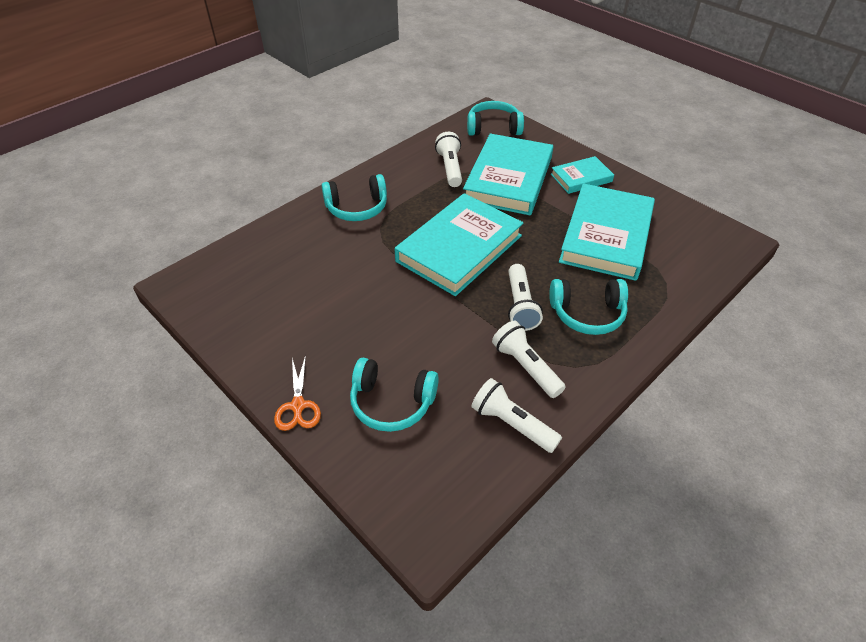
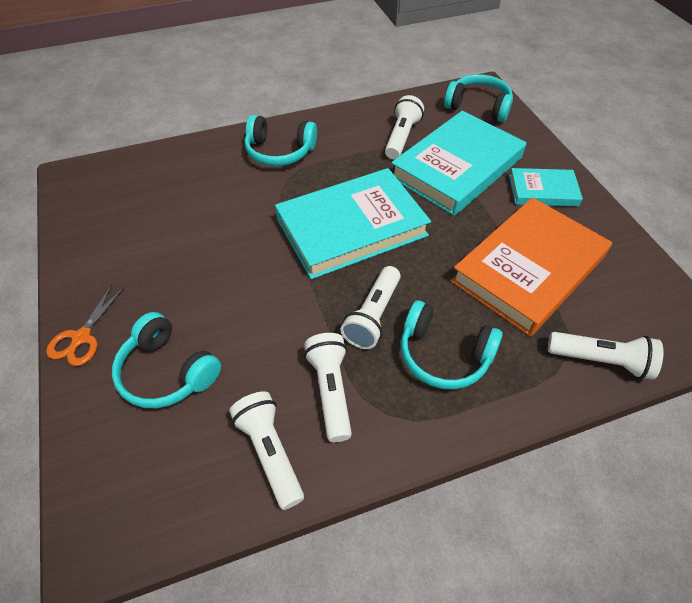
camera: 25 degrees right, 5 degrees up
turquoise book [559,183,655,281] -> orange book [451,197,612,336]
none -> white flashlight [548,332,663,380]

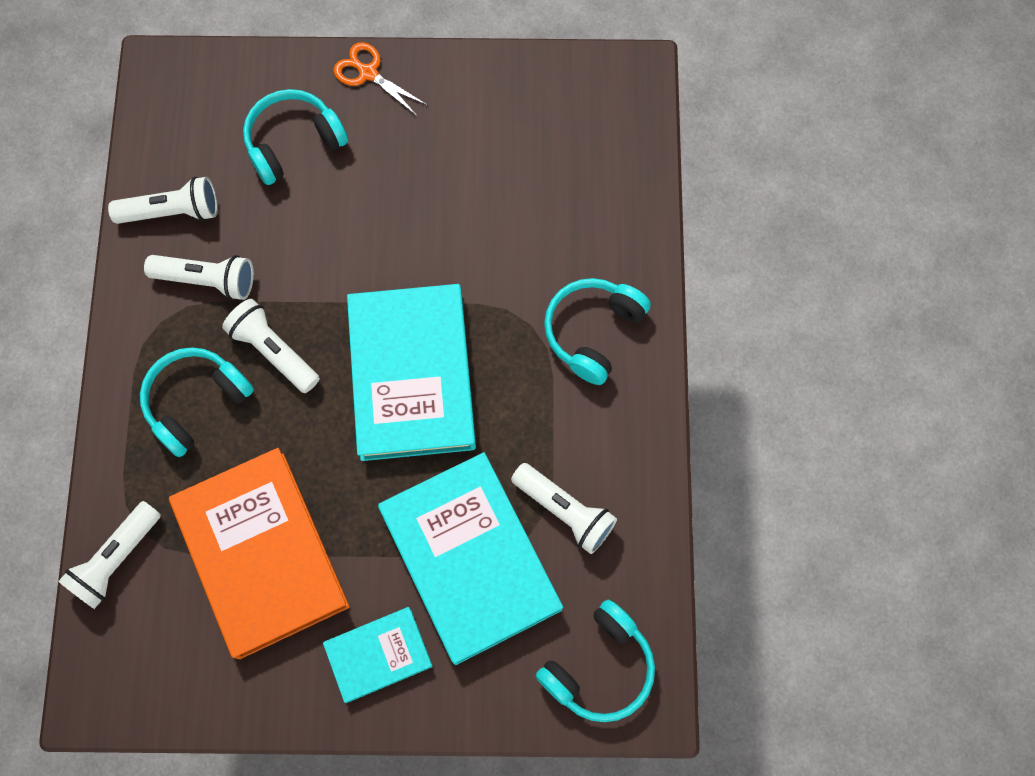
camera: 110 degrees right, 20 degrees up
turquoise book [509,168,583,206] -> turquoise book turned 45 degrees clockwise [323,607,433,703]

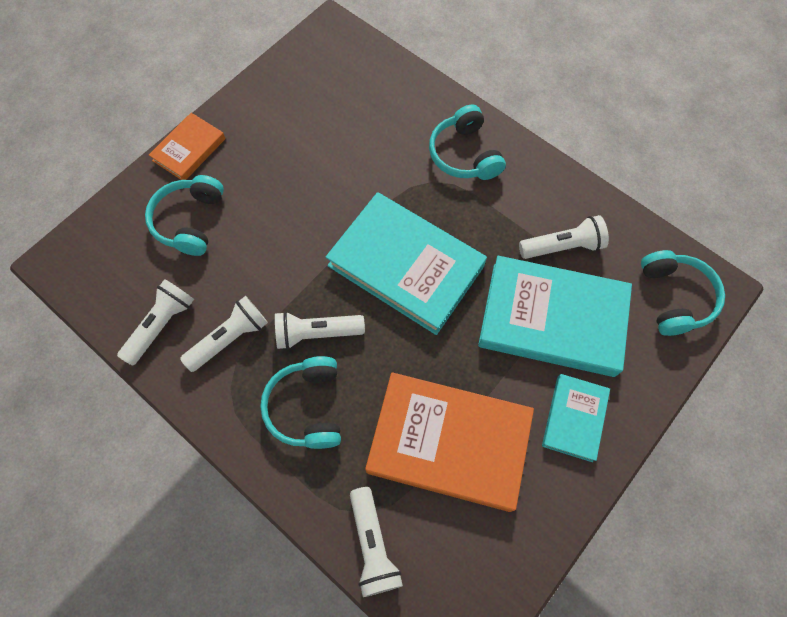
camera: 50 degrees left, 5 degrees down
orange scissors [333,42,427,116] -> orange book [149,113,226,180]

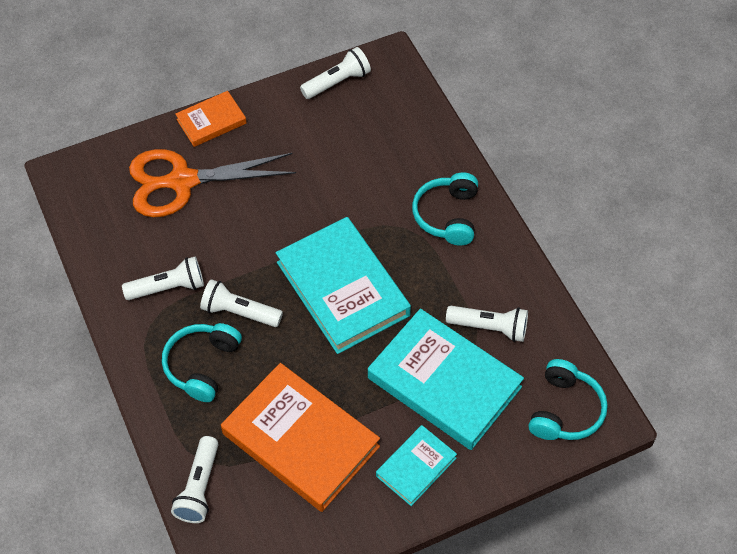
camera: 25 degrees right, 10 degrees down
white flashlight [117,279,194,366] -> white flashlight moved to [300,47,371,99]
turquoise headphones [145,175,224,256] -> orange scissors [129,149,296,217]

